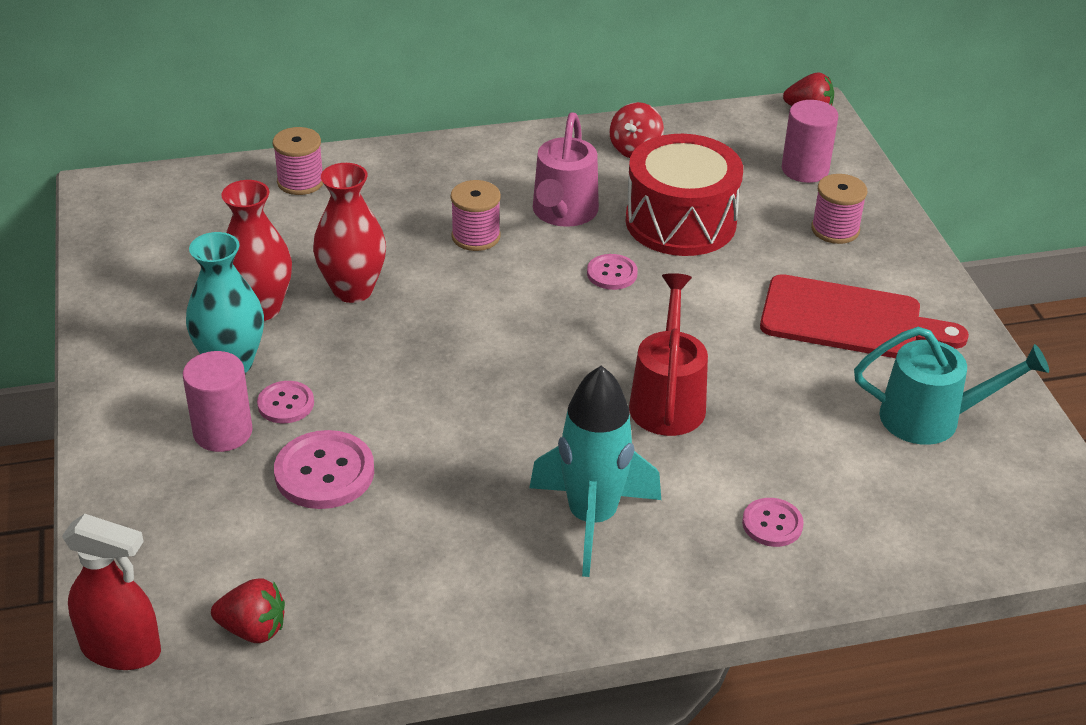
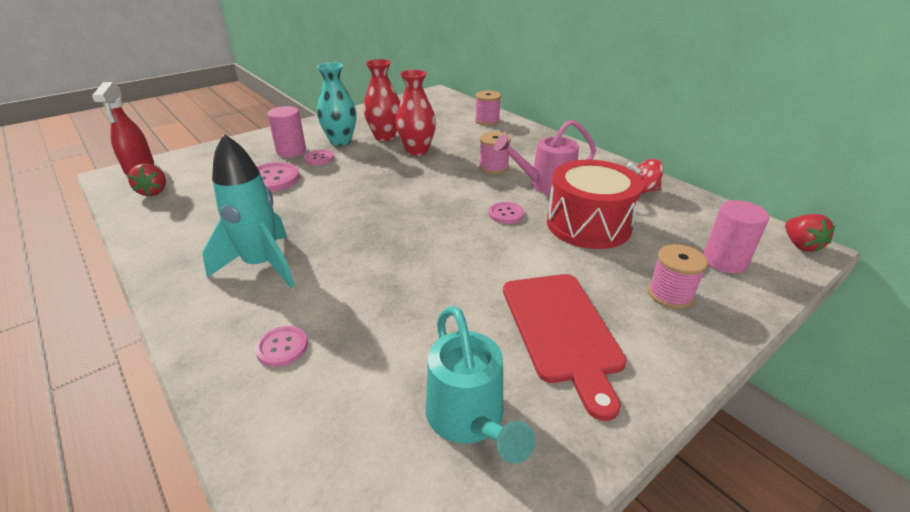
camera: 65 degrees right, 5 degrees down
red watering can [629,273,708,436] -> none

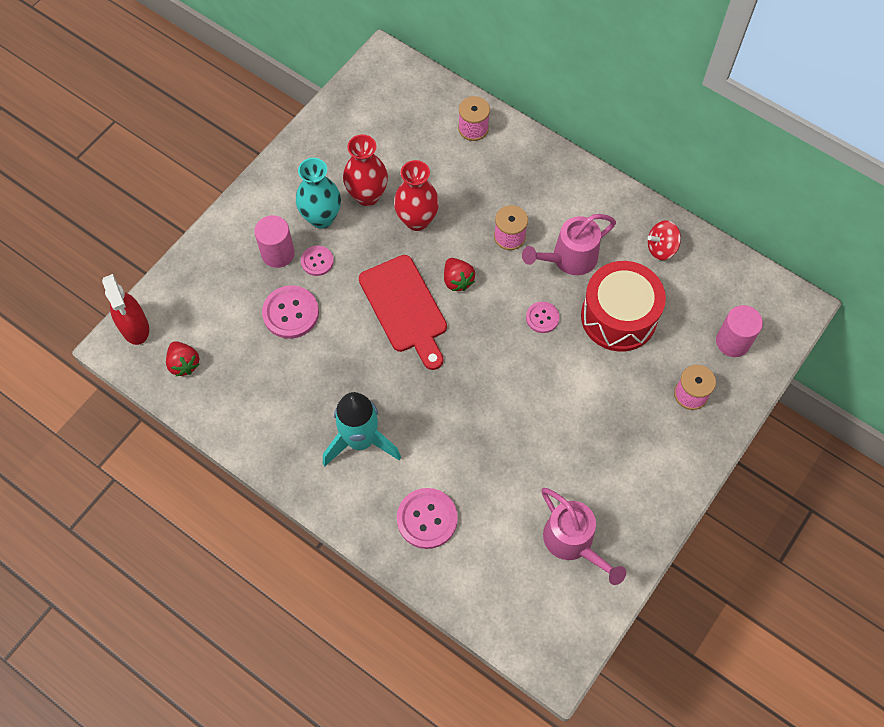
camera: 15 degrees left, 30 degrees up
pink button [255,326,308,367] -> pink button [397,488,458,549], size x1.69
turquoise watering can [426,306,535,464] -> pink watering can [541,488,626,585]
red cutting board [503,274,627,421] -> red cutting board moved to [359,255,447,370]
red strawberry [785,214,835,252] -> red strawberry moved to [444,258,475,291]

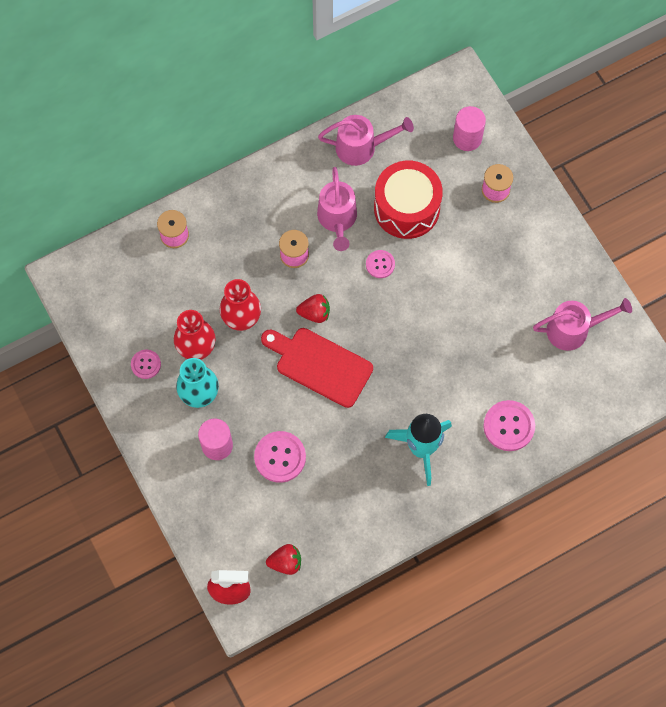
camera: 65 degrees left, 5 degrees up
pink button [301,246,334,276] -> pink button moved to [131,350,161,379]
red cutting board [359,255,447,370] -> red cutting board turned 150 degrees counterclockwise [261,328,373,408]
red spinning top [648,220,681,260] -> pink watering can [318,115,414,166]

